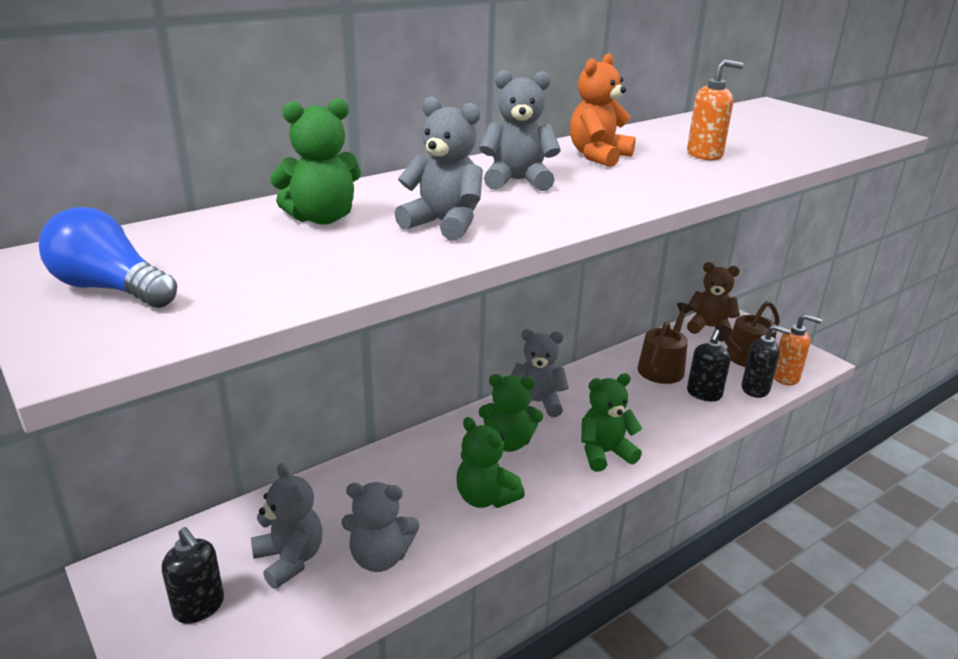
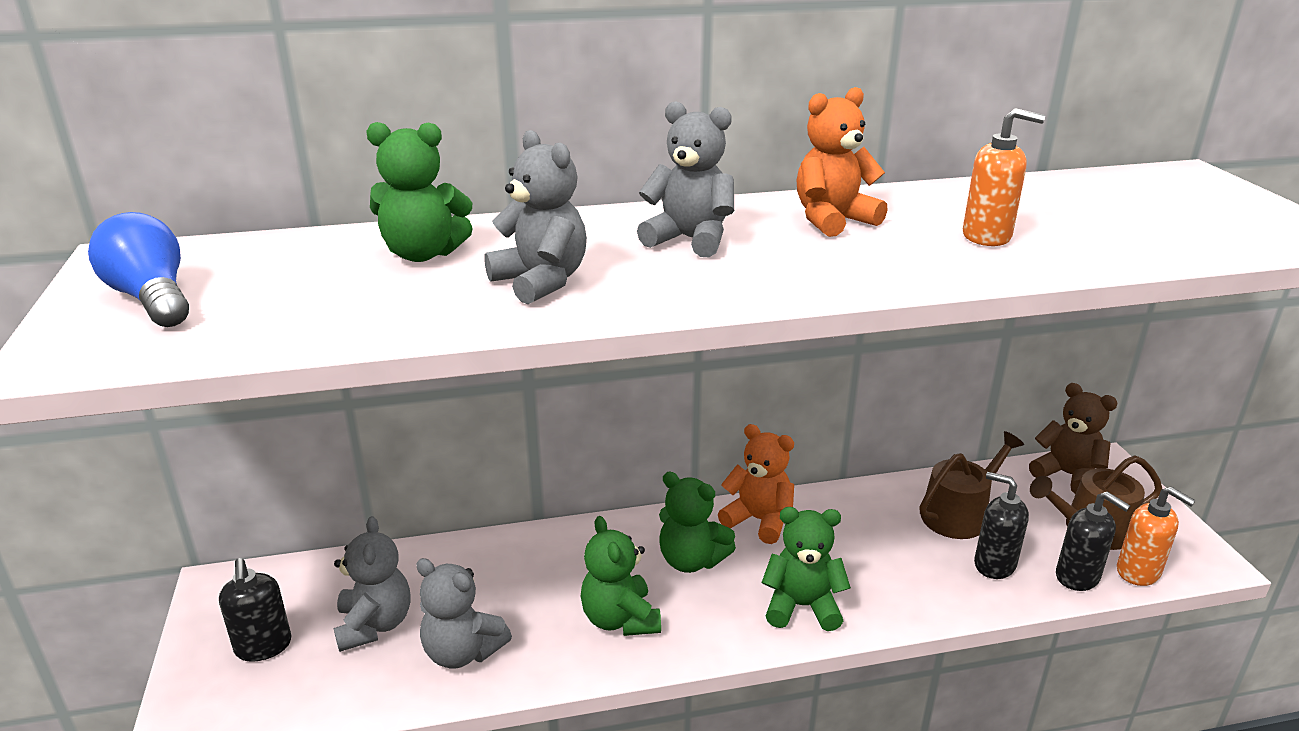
camera: 25 degrees right, 0 degrees up
grey teddy bear [511,329,569,417] -> orange teddy bear [718,424,794,544]
black soap dispenser [687,329,731,401] -> black soap dispenser turned 75 degrees clockwise [974,472,1029,579]

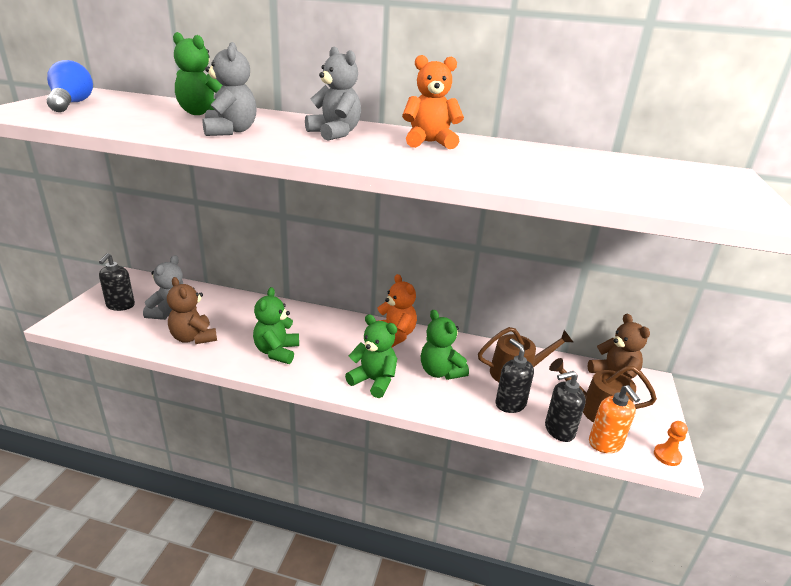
camera: 25 degrees right, 0 degrees up
grey teddy bear [416,558,512,669] -> brown teddy bear [167,277,217,344]
green teddy bear [659,472,736,573] -> green teddy bear moved to [421,310,469,380]
orange soap dispenser [963,108,1045,246] -> none
black soap dispenser [1056,491,1131,591] -> black soap dispenser turned 90 degrees clockwise [545,371,586,442]
none -> orange pawn [654,421,688,466]

